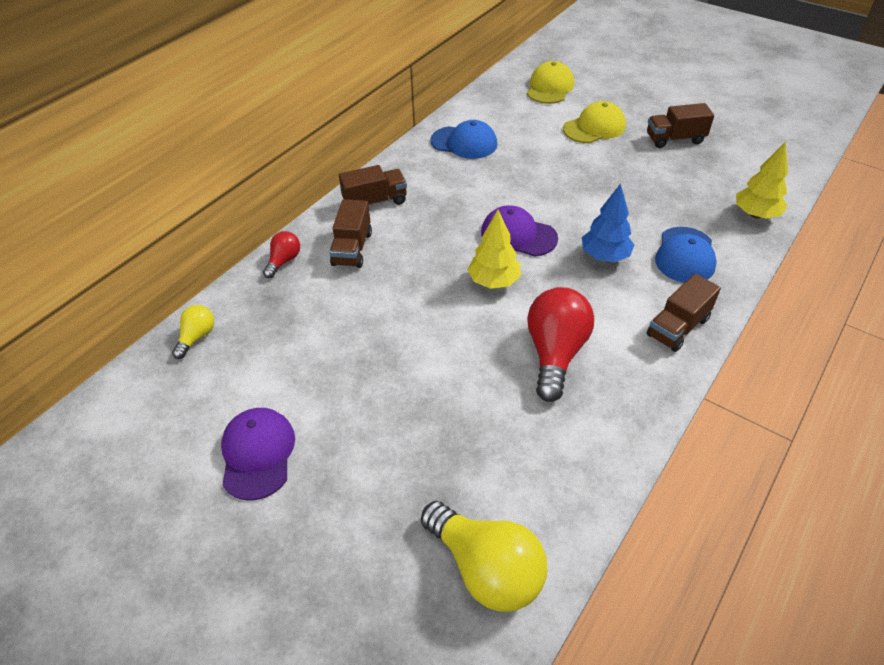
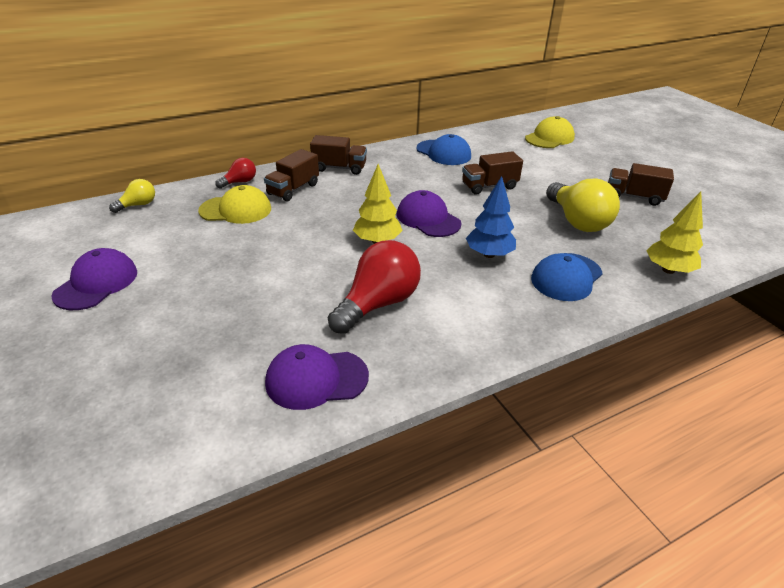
camera: 25 degrees right, 10 degrees down
yellow light bulb [421,501,547,612] -> yellow light bulb moved to [546,179,620,232]
yellow cap [563,101,626,143] -> yellow cap moved to [198,185,271,224]
brown truck [646,274,721,352] -> brown truck moved to [462,151,523,195]
none -> purple cap [265,344,369,410]

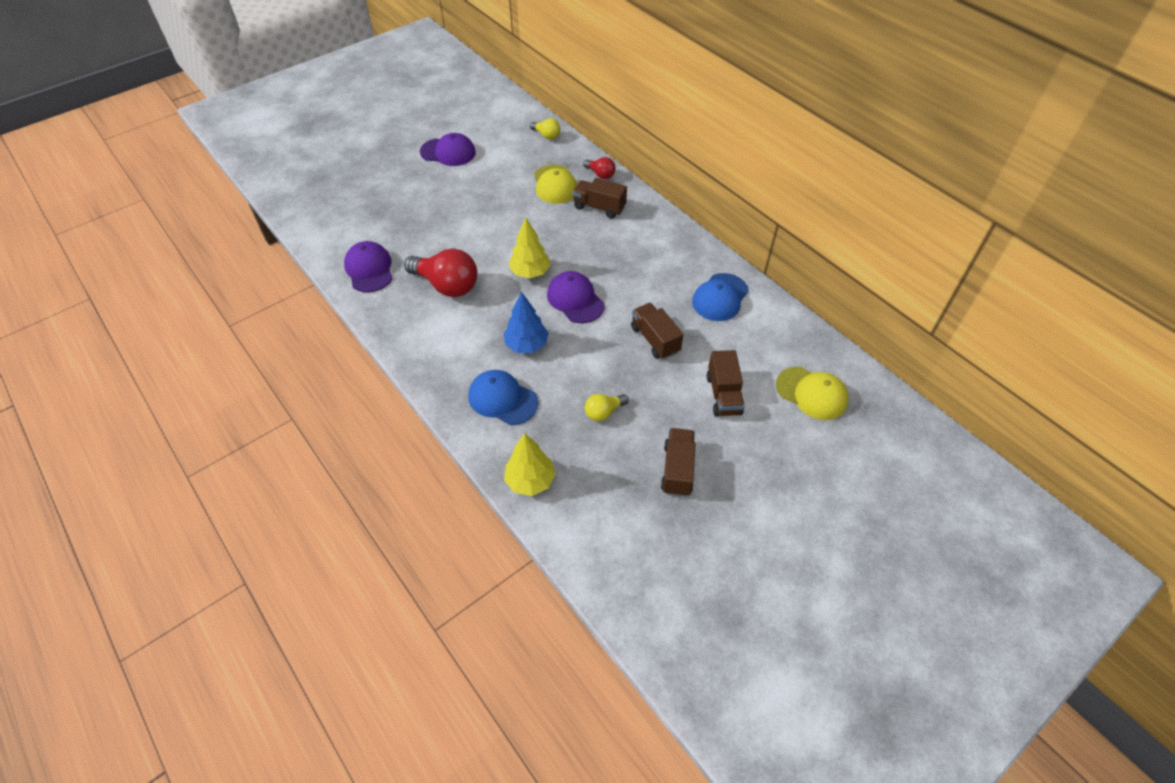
camera: 80 degrees right, 15 degrees up
brown truck [310,135,367,175] -> brown truck moved to [707,350,745,416]
purple cap [397,190,462,237] -> purple cap turned 75 degrees counterclockwise [547,271,605,323]
yellow light bulb [546,179,620,232] -> yellow light bulb [585,394,629,421], size x0.51

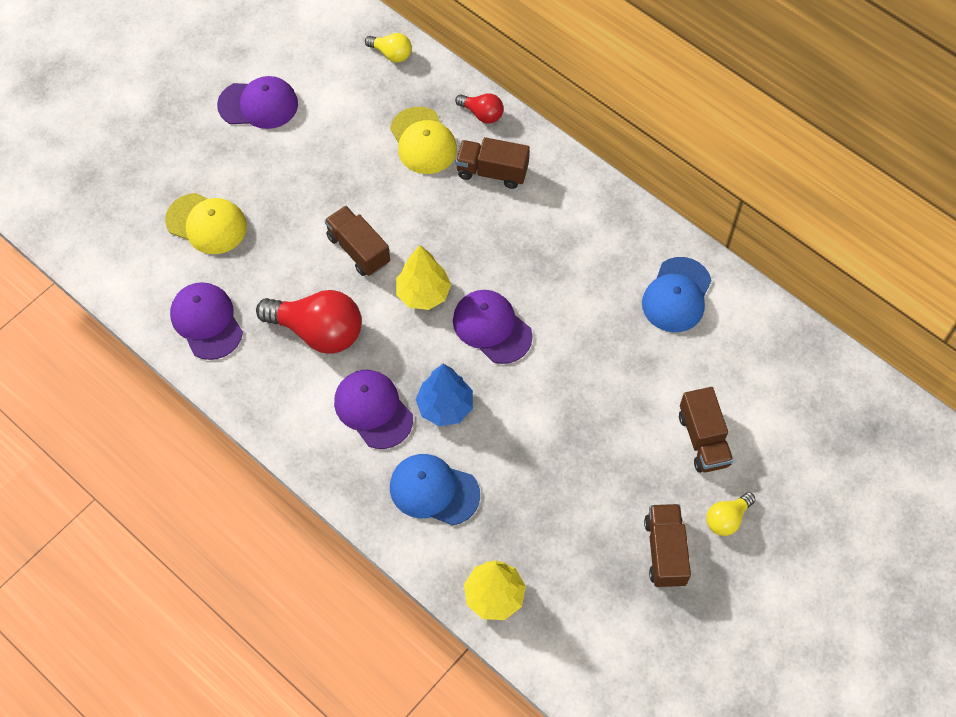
camera: 10 degrees left, 10 degrees up
yellow light bulb [585,394,629,421] -> yellow light bulb moved to [706,492,756,536]
brown truck [631,303,684,359] -> brown truck moved to [324,206,390,276]
yellow cap [776,367,849,420] -> yellow cap moved to [165,193,247,254]
none -> purple cap [334,370,413,449]

